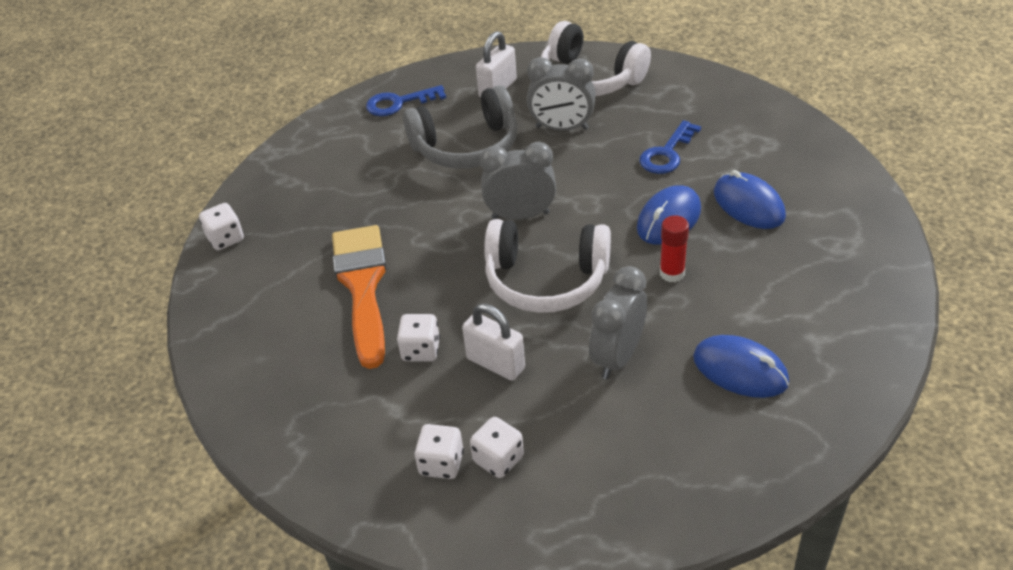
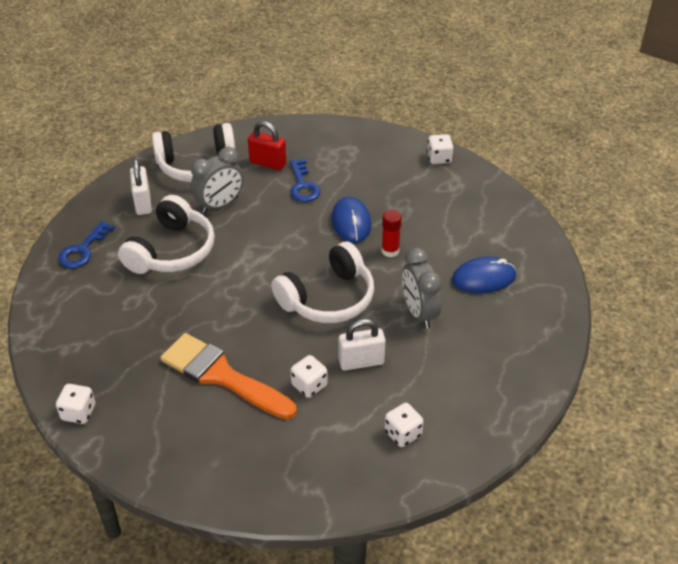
camera: 50 degrees left, 0 degrees up
grey headphones [403,85,517,169] -> white headphones [118,195,215,274]
white dice [470,417,524,478] -> white dice moved to [427,134,453,164]
grey clock [480,142,556,220] -> none
blue mouse [714,170,786,229] -> none
none -> red padlock [248,121,286,170]

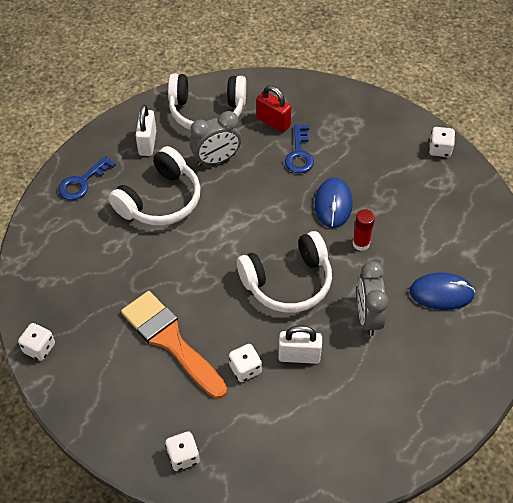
camera: 15 degrees right, 10 degrees up
white dice [384,403,424,447] -> white dice moved to [165,431,200,471]

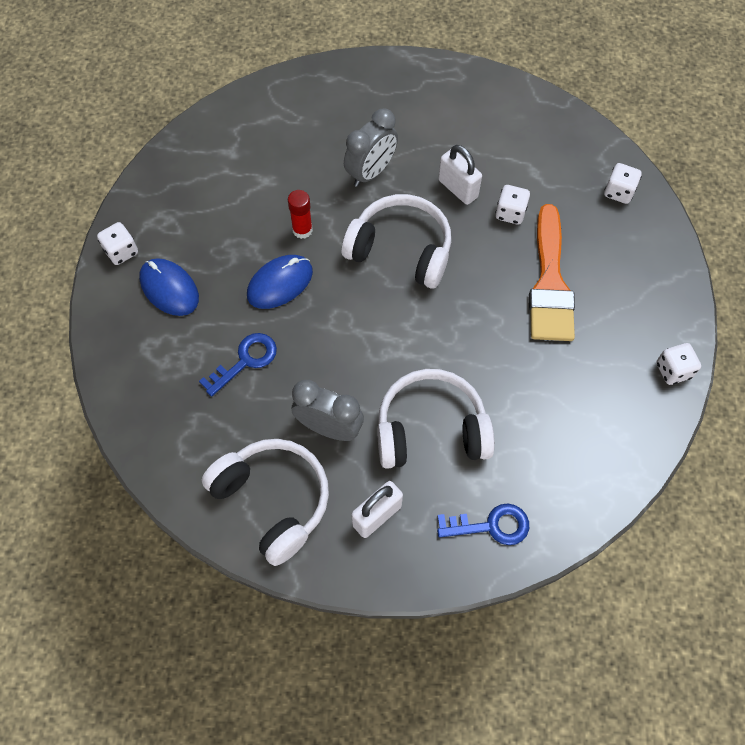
camera: 135 degrees left, 10 degrees up
red padlock [256,86,291,133] -> none
blue mouse [409,272,475,310] -> blue mouse moved to [139,258,199,316]

